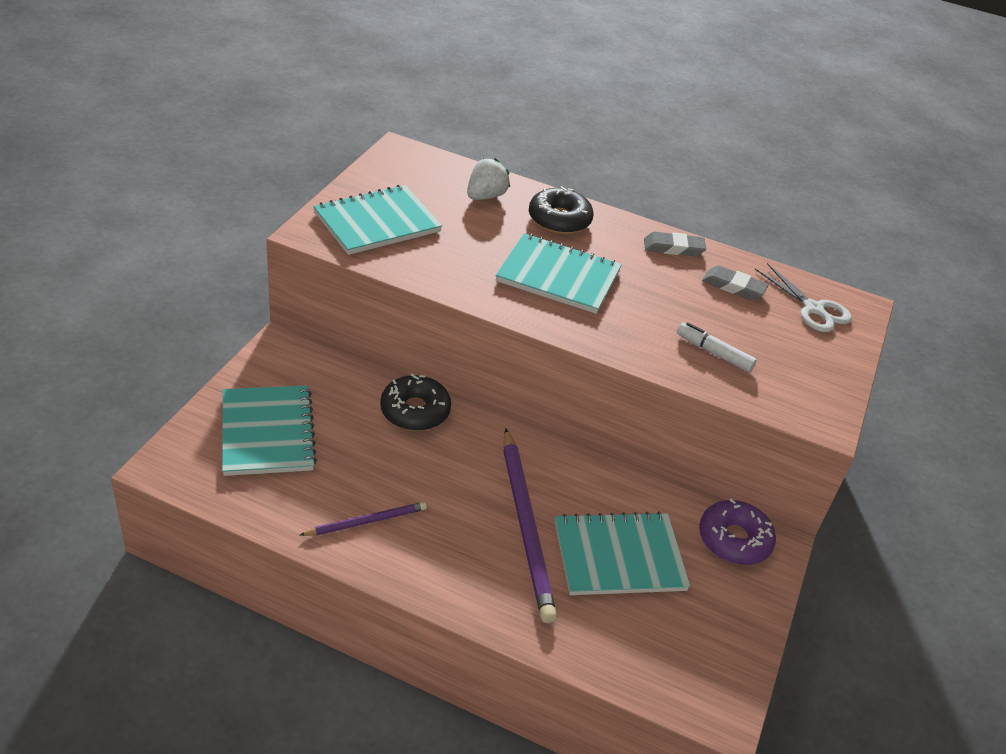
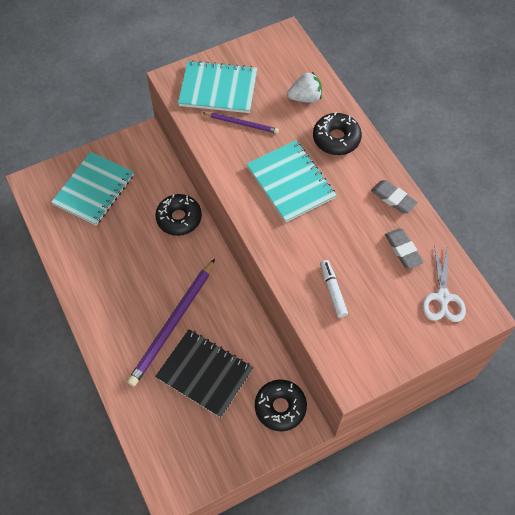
camera: 45 degrees right, 20 degrees up
purple pencil [300,502,427,536] -> purple pencil moved to [203,112,279,133]
turquoise notebook [555,511,690,595] -> black notebook [155,329,253,418]
purple donut [699,498,776,565] -> black donut [255,380,307,431]

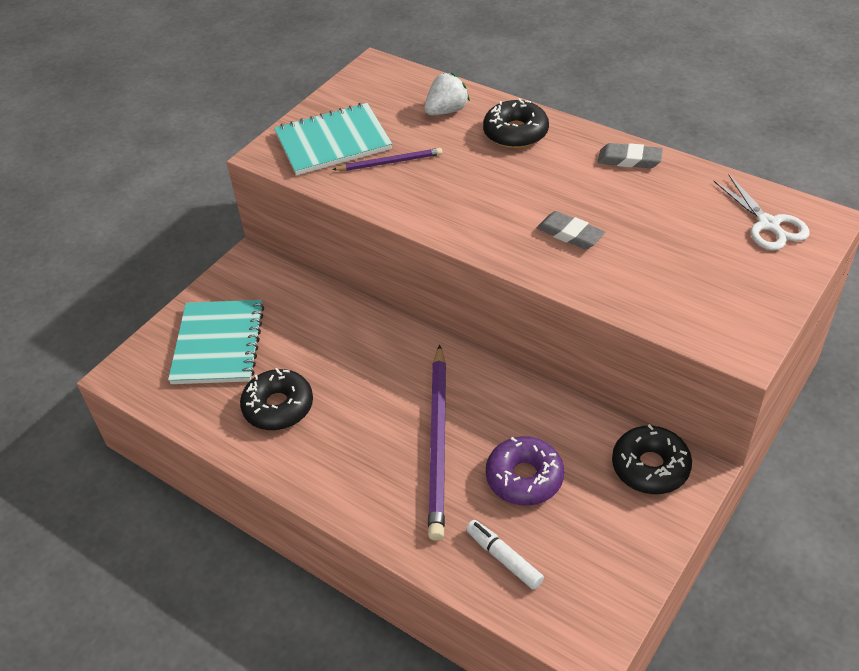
camera: 25 degrees left, 15 degrees down
black donut [155,194,202,236] -> black donut moved to [240,368,313,430]
black notebook [155,329,253,418] -> purple donut [486,436,564,506]
turquoise notebook [247,140,336,223] -> none
white marker [320,260,348,318] -> white marker moved to [466,520,544,590]
grey eraser [385,228,424,269] -> grey eraser moved to [537,211,605,249]

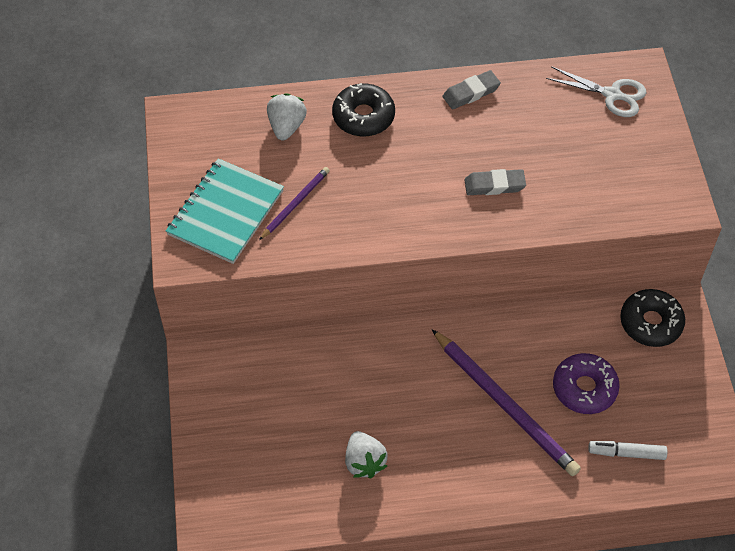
camera: 45 degrees left, 10 degrees up
turquoise notebook [168,300,264,384] -> none
black donut [240,368,313,430] -> white strawberry [345,431,388,478]

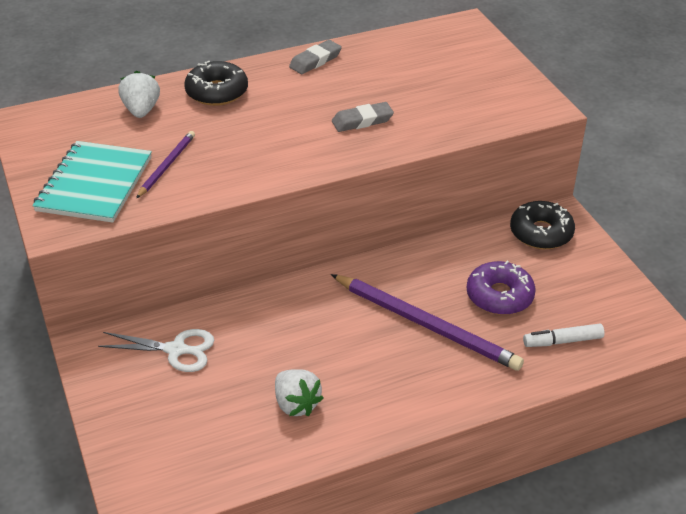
camera: 15 degrees left, 15 degrees down
white scissors [546,66,646,117] -> white scissors moved to [98,329,215,372]

